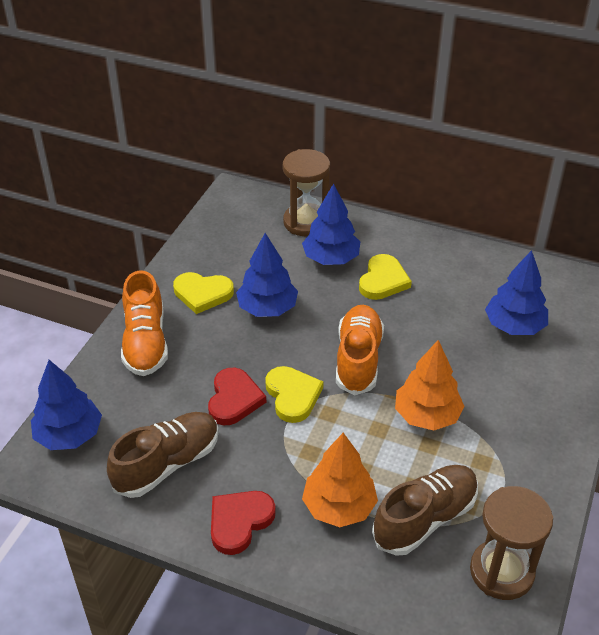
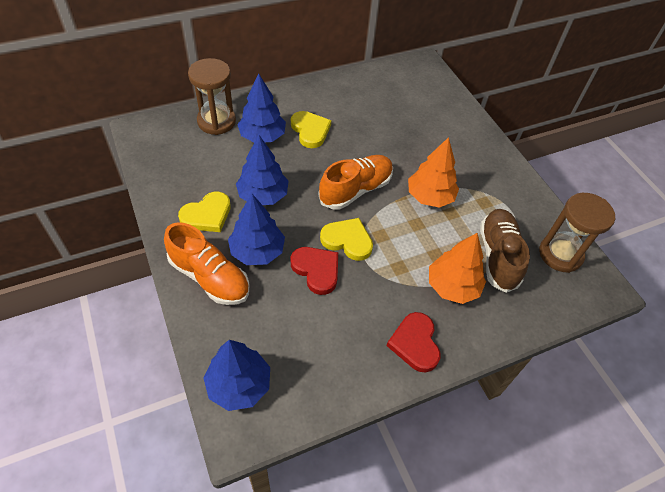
camera: 50 degrees left, 10 degrees up
brown shoe [107,412,219,498] -> none
orange shoe [336,305,384,395] -> orange shoe turned 90 degrees clockwise [319,155,393,210]
blue tree [485,250,548,335] -> blue tree moved to [228,194,285,265]

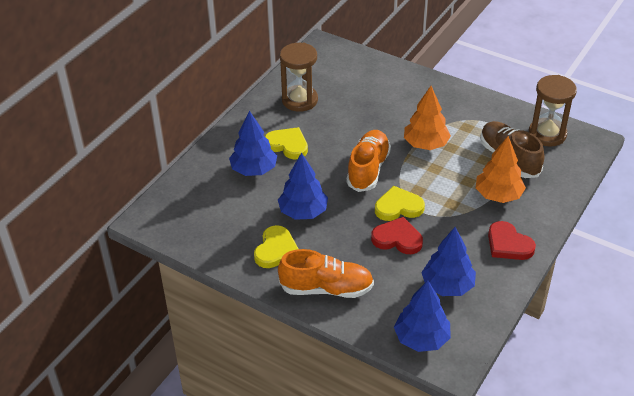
camera: 30 degrees left, 10 degrees down
brown hourglass [188,58,236,135] -> brown hourglass moved to [280,43,318,112]
blue tree [228,194,285,265] -> blue tree moved to [421,227,476,296]

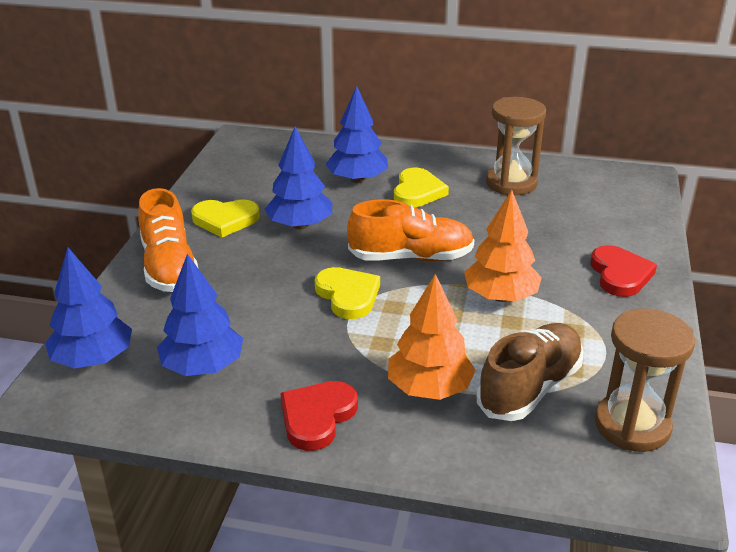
camera: 70 degrees right, 10 degrees down
red heart [371,217,423,254] -> red heart moved to [591,245,657,297]

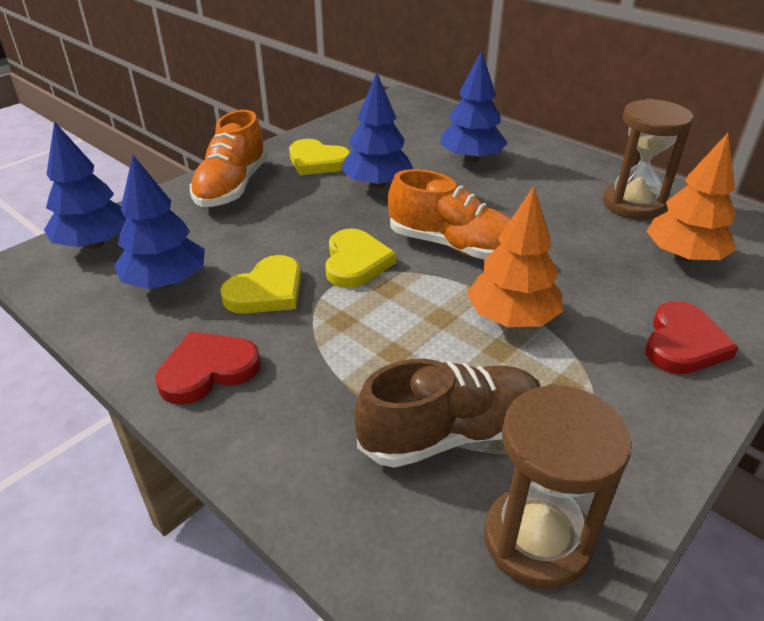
camera: 30 degrees right, 5 degrees up
orange tree [388,274,476,400] -> orange tree moved to [646,133,737,262]
yellow heart [394,168,449,208] -> yellow heart moved to [220,255,301,314]

